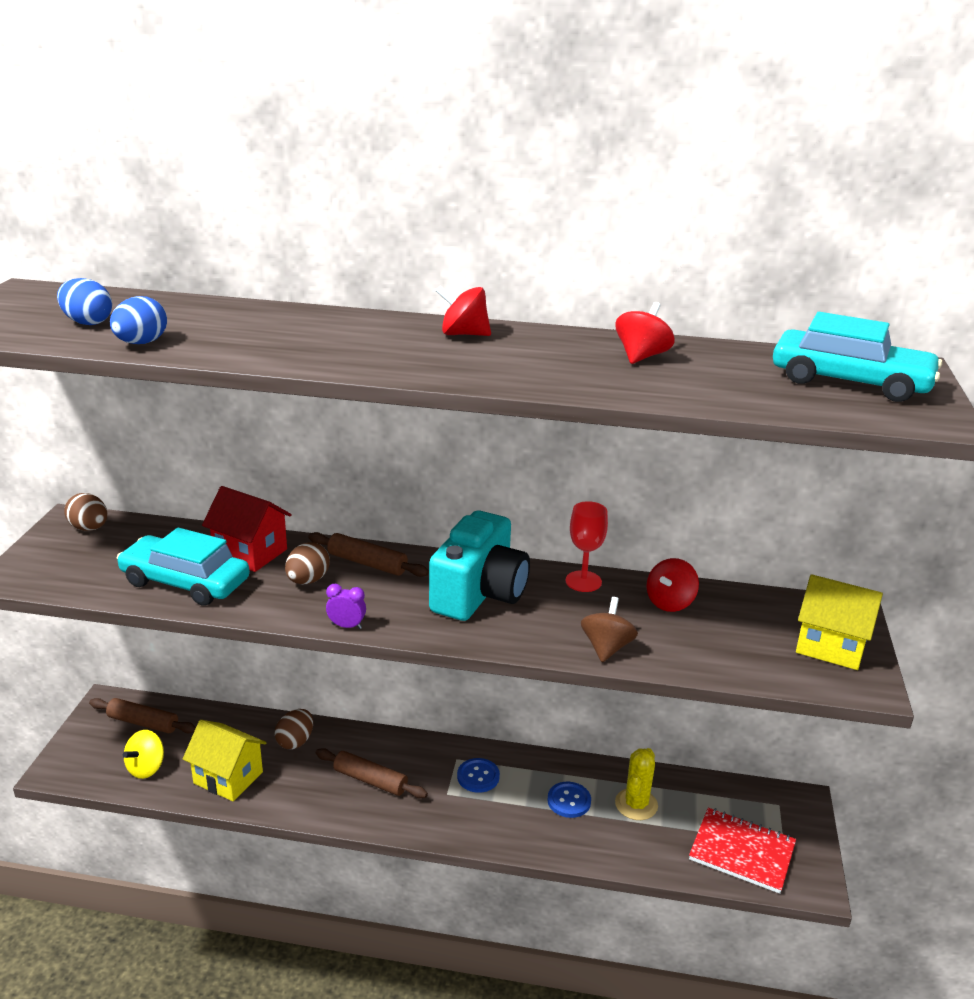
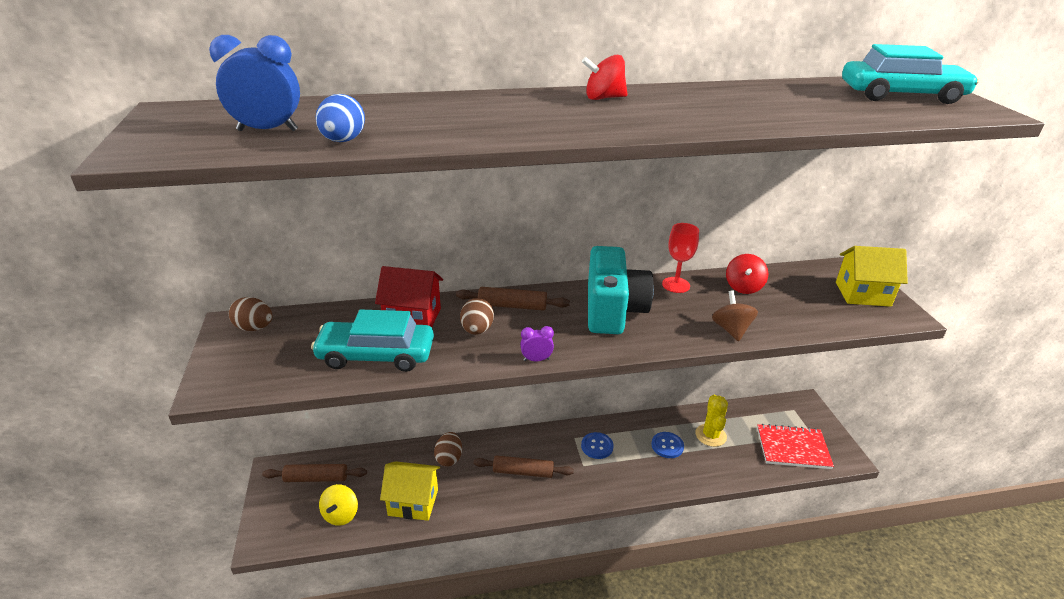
camera: 20 degrees left, 5 degrees up
blue egg [57,278,112,325] -> blue clock [209,35,300,131]
red spinning top [615,302,675,364] -> none

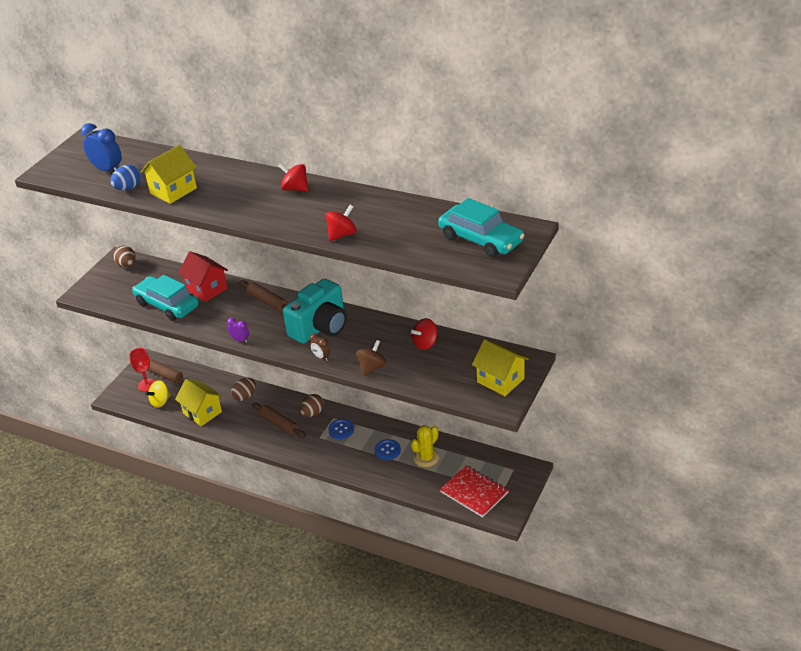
camera: 40 degrees right, 5 degrees up
brown egg [460,298,494,335] -> brown egg moved to [300,394,324,417]
red goblet [662,223,699,293] -> red goblet moved to [129,348,155,392]
none -> yellow house [141,145,197,204]
none -> brown clock [310,333,330,361]
none -> red spinning top [326,205,356,241]

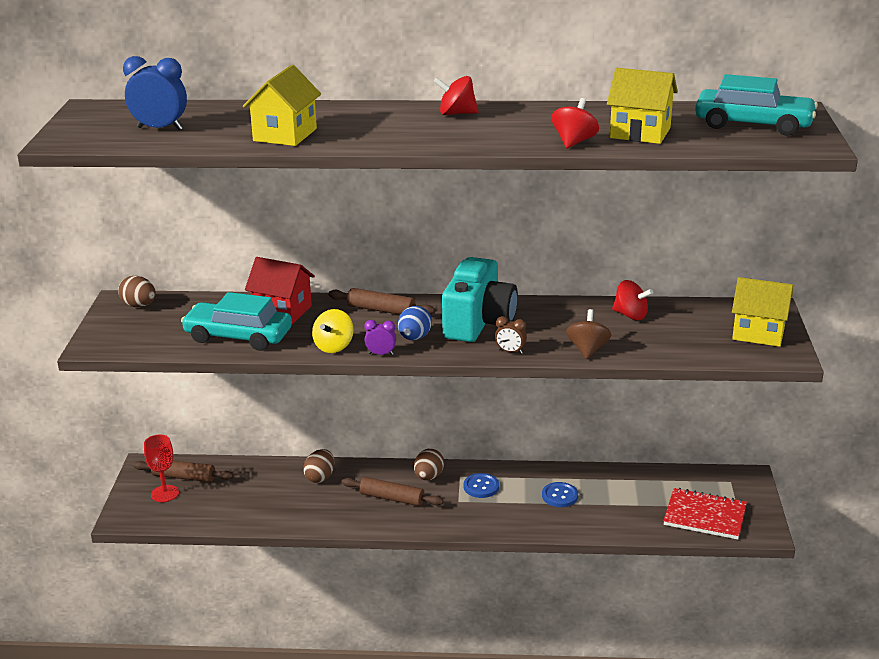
camera: 25 degrees left, 10 degrees down
blue egg [110,164,141,190] -> blue egg moved to [398,306,432,340]
yellow spinning top [145,380,171,408] -> yellow spinning top moved to [312,309,354,353]
yellow house [175,379,222,426] -> yellow house moved to [607,68,678,144]
red spinning top [411,318,438,350] -> red spinning top turned 90 degrees counterclockwise [612,280,653,320]
yellow cactus [411,425,439,467] -> none

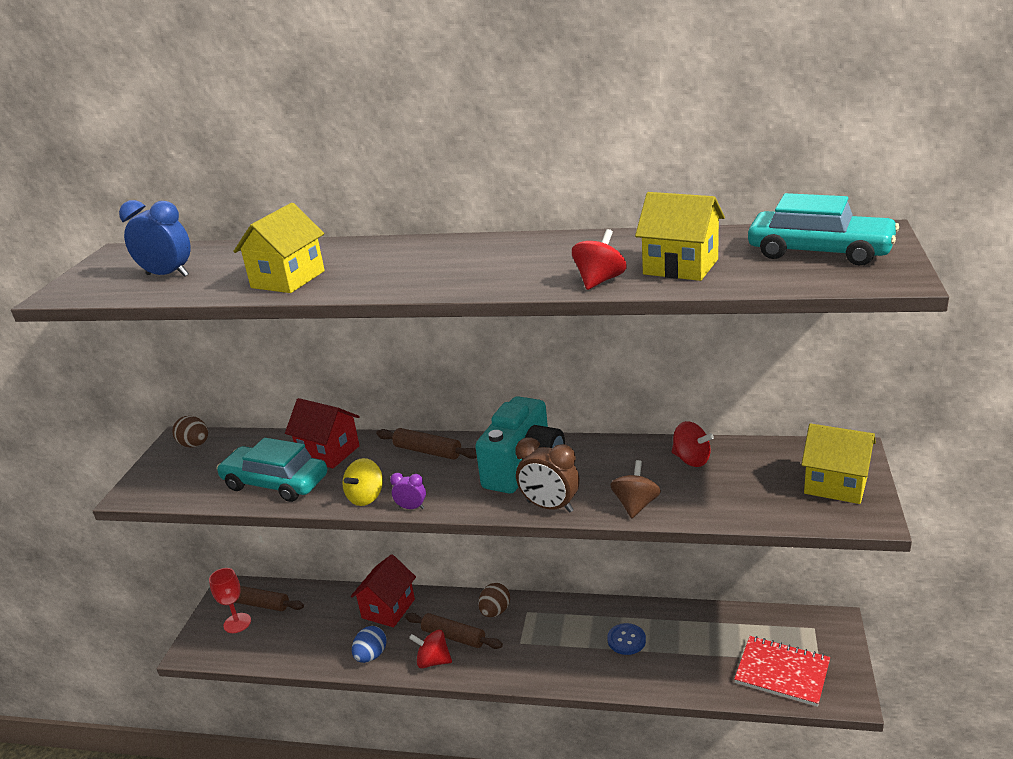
camera: 10 degrees right, 0 degrees up
brown egg [303,449,334,483] -> red house [351,554,416,627]
blue egg [398,306,432,340] -> blue egg moved to [352,626,387,663]
red spinning top [434,76,478,115] -> red spinning top moved to [409,630,452,668]
blue button [464,473,499,498] -> none
brown clock [495,316,527,354] -> brown clock [516,437,579,513], size x1.82

